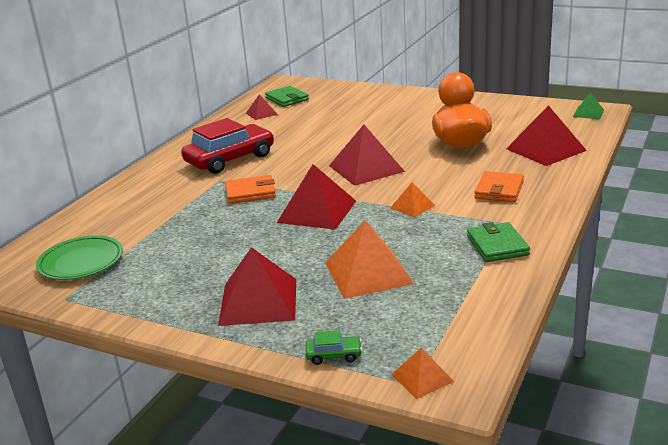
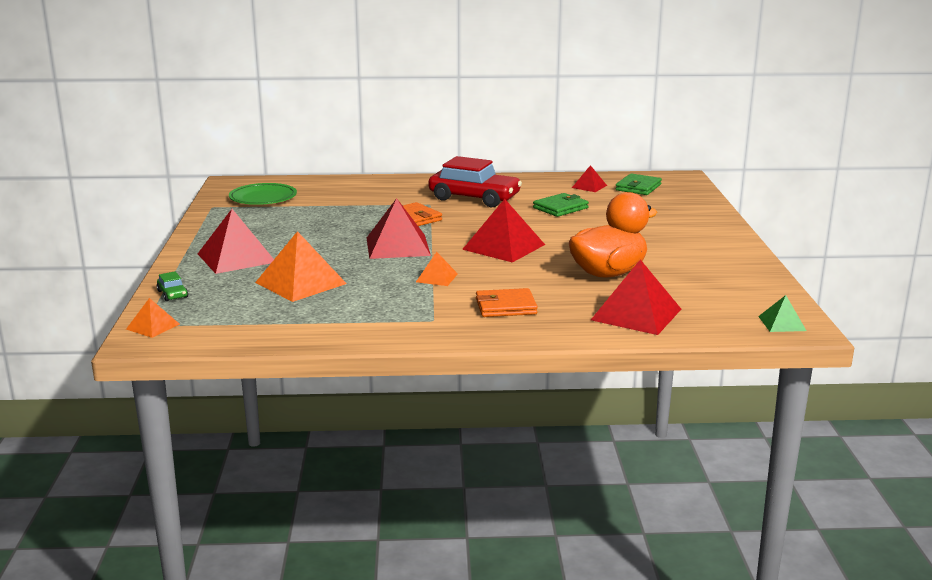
camera: 60 degrees right, 5 degrees down
green wallet [467,222,530,262] -> green wallet moved to [533,193,589,217]

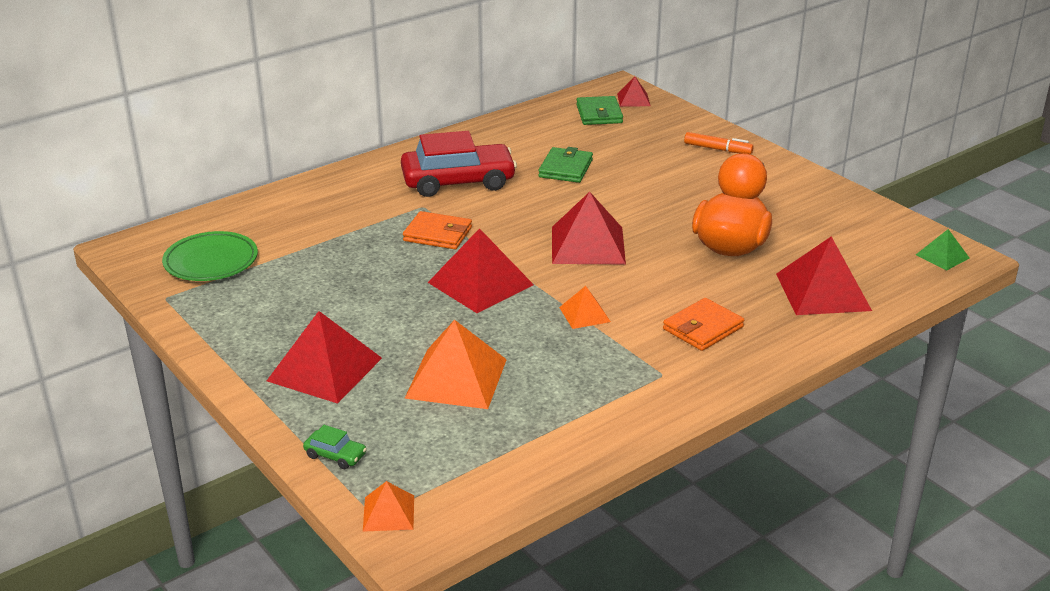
camera: 35 degrees left, 10 degrees up
red pyramid [572,165,607,192] -> red pyramid moved to [617,76,651,107]
none -> orange marker [684,132,753,154]

